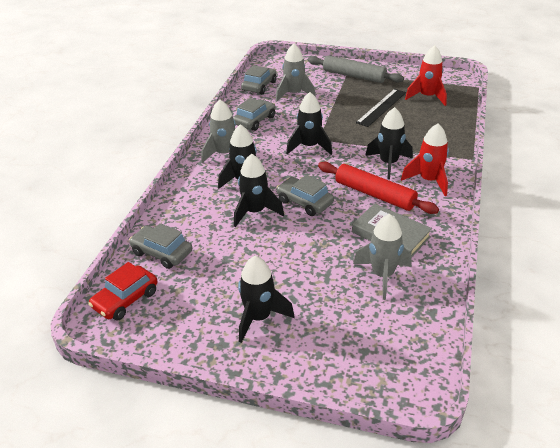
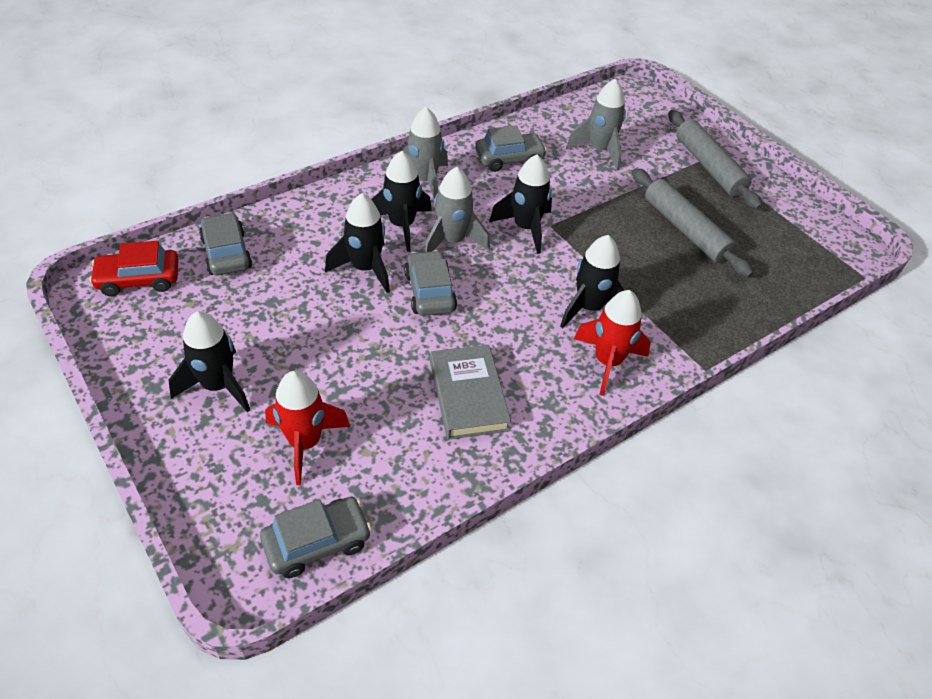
camera: 35 degrees right, 10 degrees up
grey car [241,65,277,94] -> grey car moved to [260,497,372,578]
red rolling pin [318,162,439,214] -> none
grey rocket [353,214,411,300] -> grey rocket moved to [424,167,490,252]
black ruler [356,89,406,127] -> grey rolling pin [632,168,754,278]
red rocket [405,45,447,106] -> red rocket moved to [265,371,350,485]

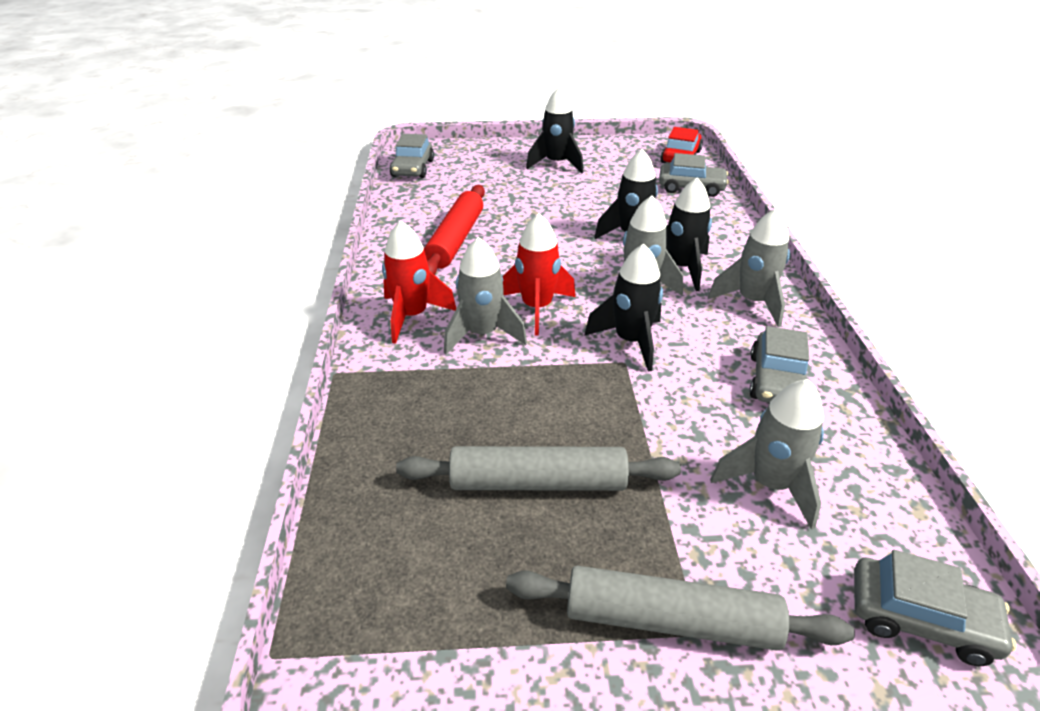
camera: 125 degrees right, 10 degrees down
red rocket [265,371,350,485] -> red rocket moved to [503,213,575,336]
grey car [404,250,457,316] -> grey car moved to [854,550,1016,666]
grey book [430,345,511,440] -> red rolling pin [424,185,485,275]
black rocket [560,235,624,328] -> grey rocket [444,237,527,355]

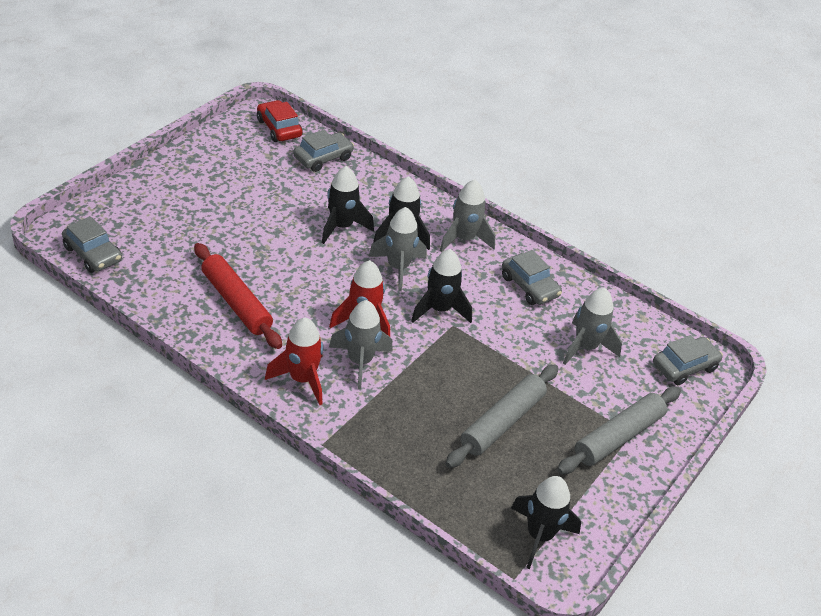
camera: 55 degrees left, 5 degrees up
black rocket [526,86,583,174] -> black rocket moved to [511,476,581,569]

